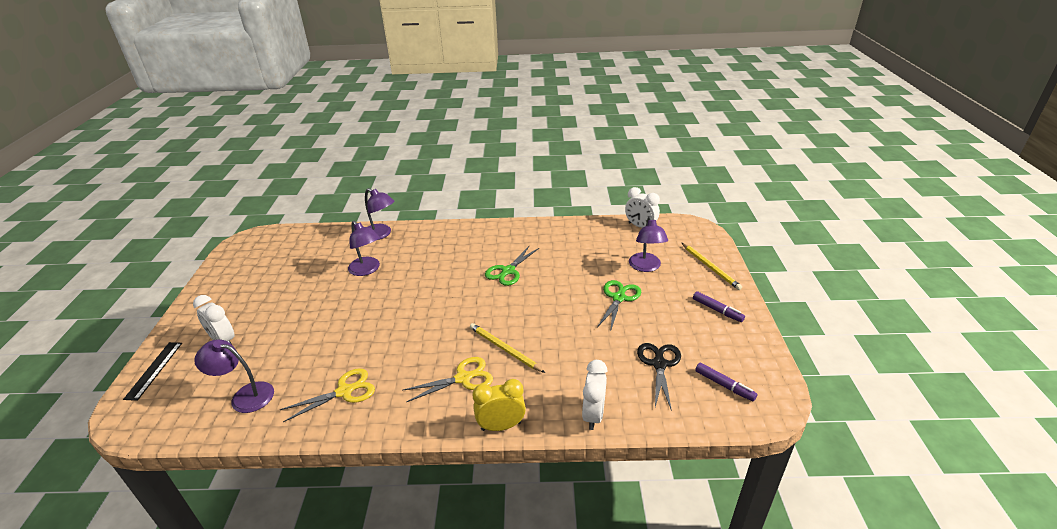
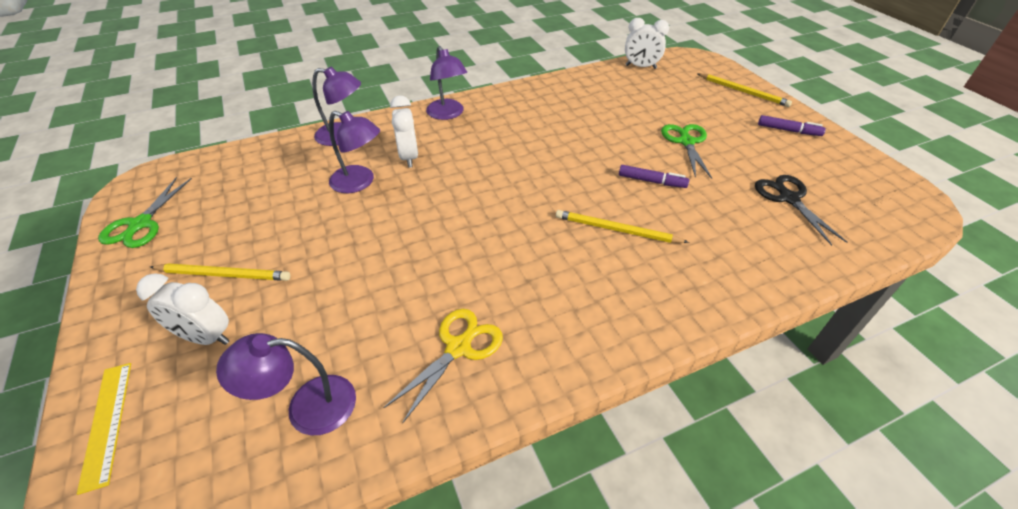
camera: 25 degrees left, 10 degrees up
black ruler [123,342,182,401] -> yellow ruler [77,363,131,495]
yellow scissors [402,357,493,402] -> none
yellow clock [473,379,526,431] -> none
green scissors [485,245,539,286] -> green scissors moved to [98,177,192,248]
white clock [582,360,608,430] -> white clock moved to [390,96,418,168]
purple lamp [629,216,668,272] -> purple lamp moved to [426,46,467,120]
purple marker [695,363,757,401] -> purple marker moved to [619,165,689,188]
none -> yellow pencil [150,263,290,281]

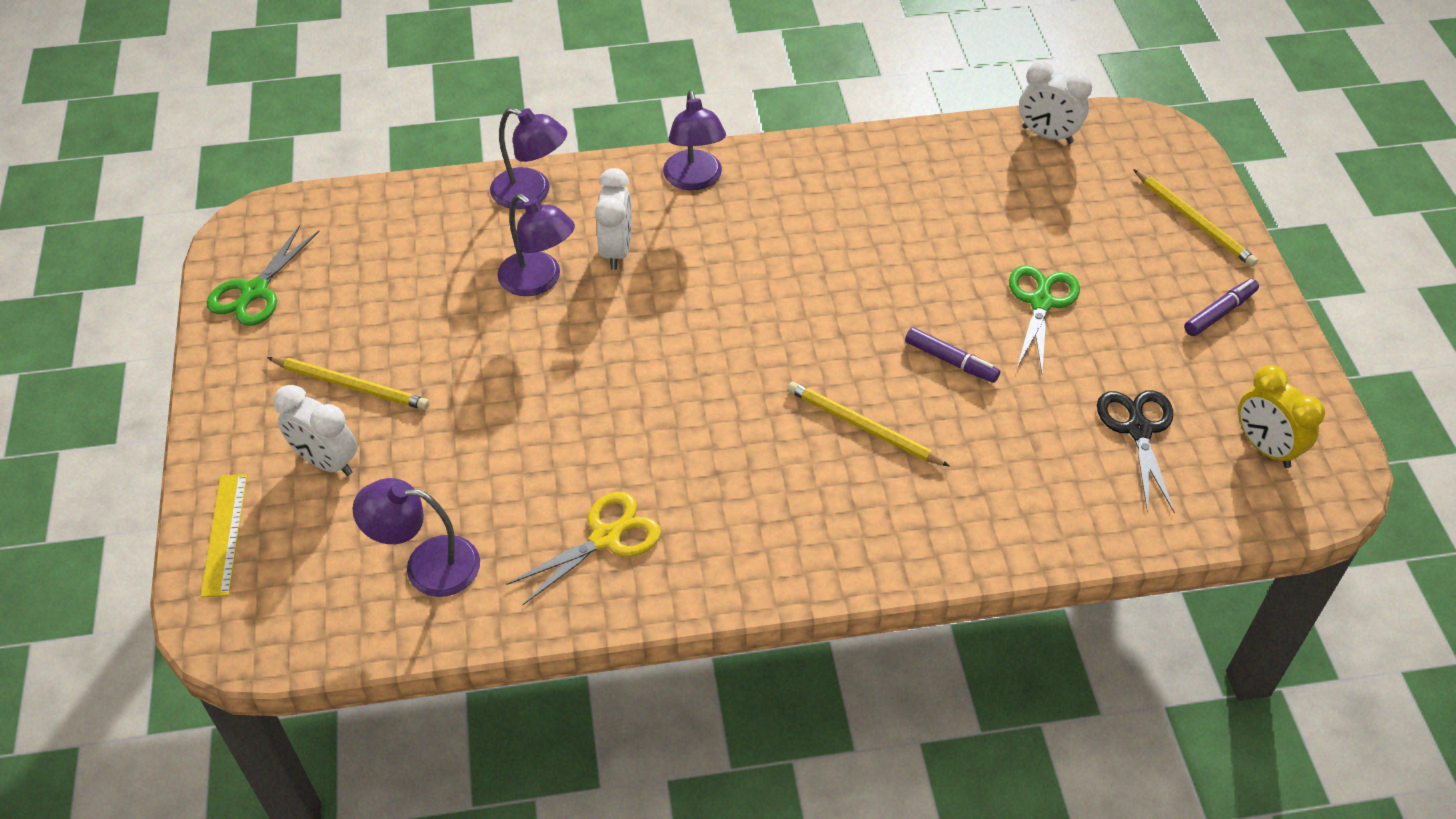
camera: 15 degrees right, 5 degrees up
purple marker [758,115,826,136] -> purple marker turned 75 degrees counterclockwise [1184,279,1259,336]
none -> yellow clock [1238,365,1325,468]

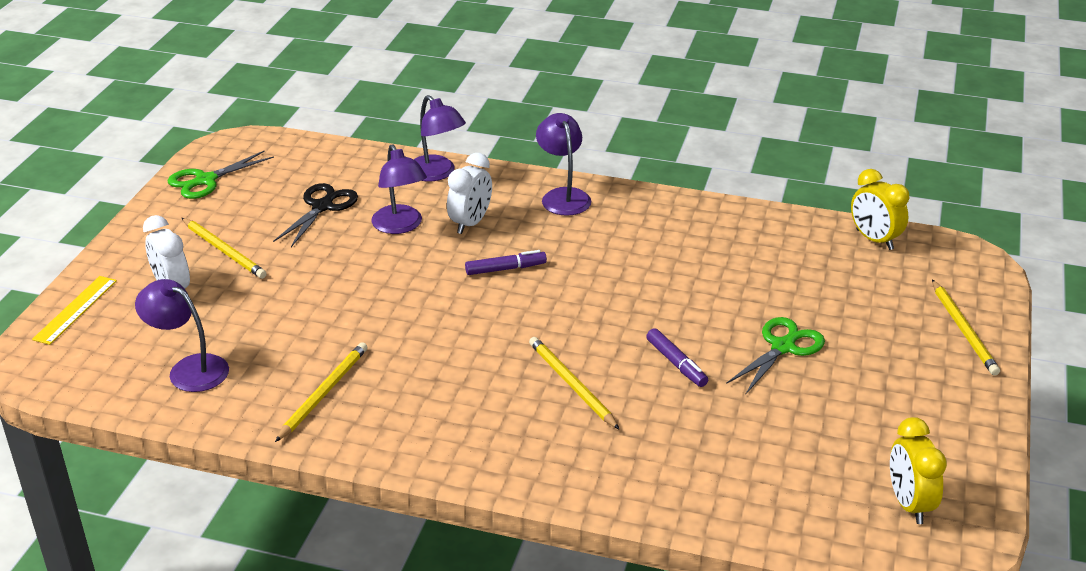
camera: 25 degrees right, 15 degrees down
yellow scissors [506,492,661,605] -> yellow pencil [275,342,367,442]
purple lamp [663,90,726,190] -> purple lamp turned 150 degrees clockwise [536,113,591,216]
white clock [1019,61,1092,144] -> yellow clock [851,169,909,250]
black scissors [1097,390,1175,513] -> black scissors moved to [273,183,358,247]
purple marker [1184,279,1259,336] -> purple marker moved to [465,250,547,275]

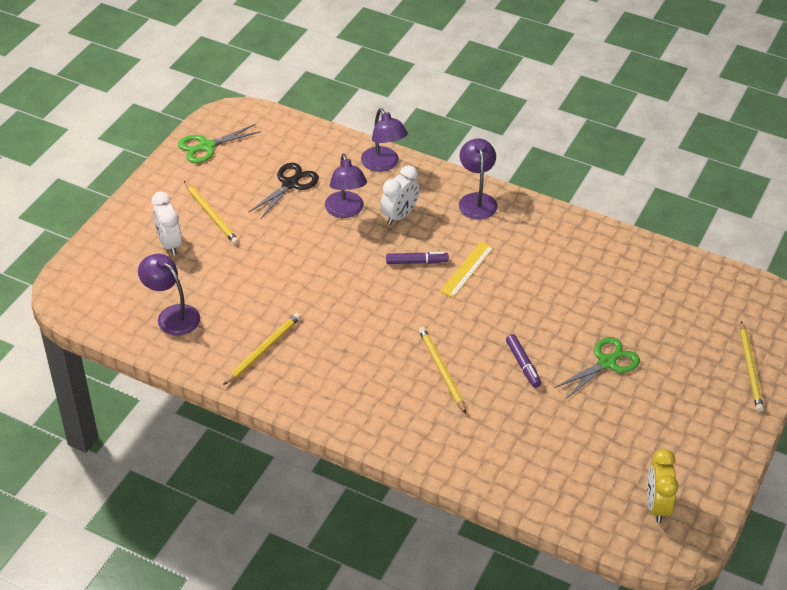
camera: 10 degrees right, 10 degrees up
yellow ruler [32,276,117,345] -> yellow ruler moved to [440,242,494,298]
yellow clock [851,169,909,250] -> none

